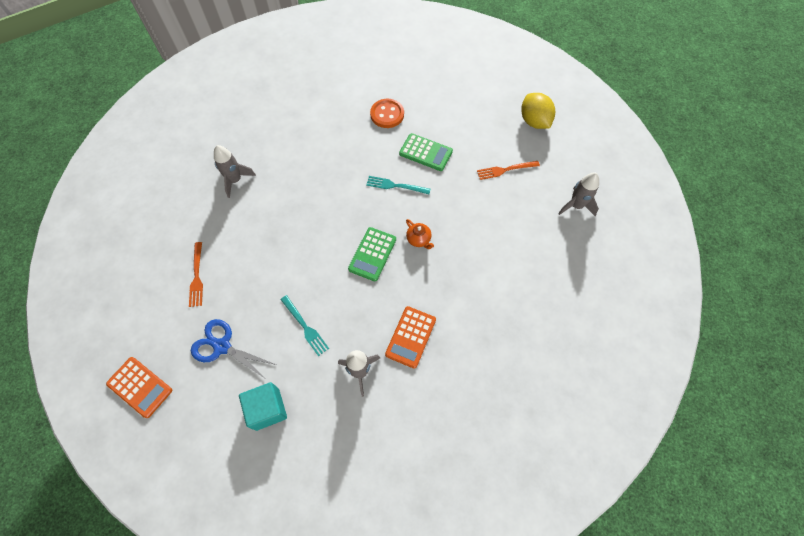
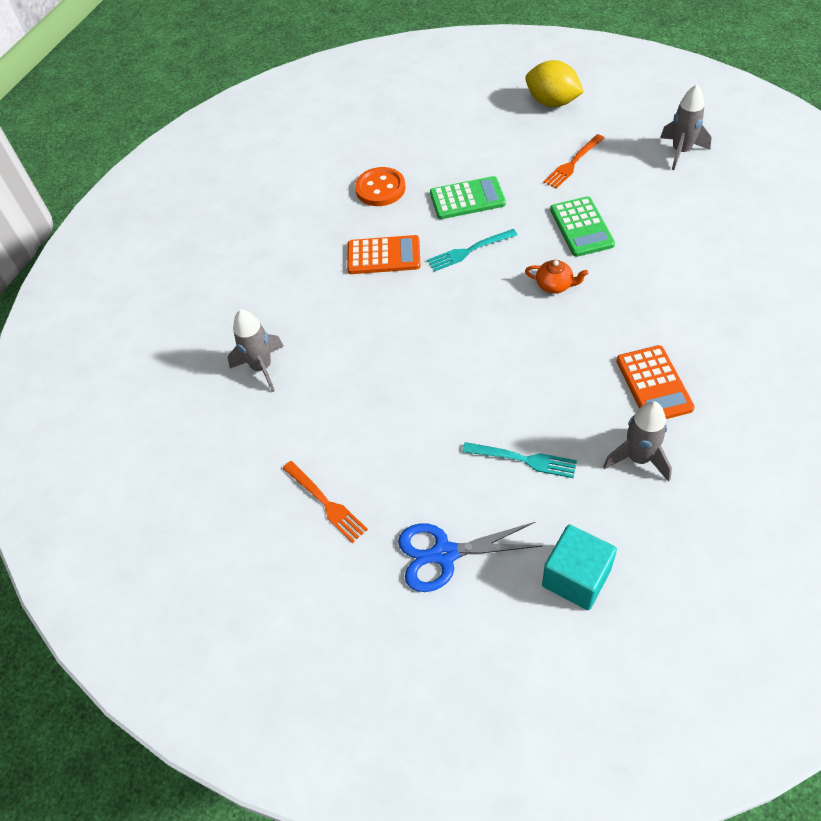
camera: 30 degrees left, 10 degrees down
orange calculator [106,357,172,418] -> orange calculator moved to [347,235,421,274]
green calculator [348,227,396,281] -> green calculator moved to [550,196,615,257]

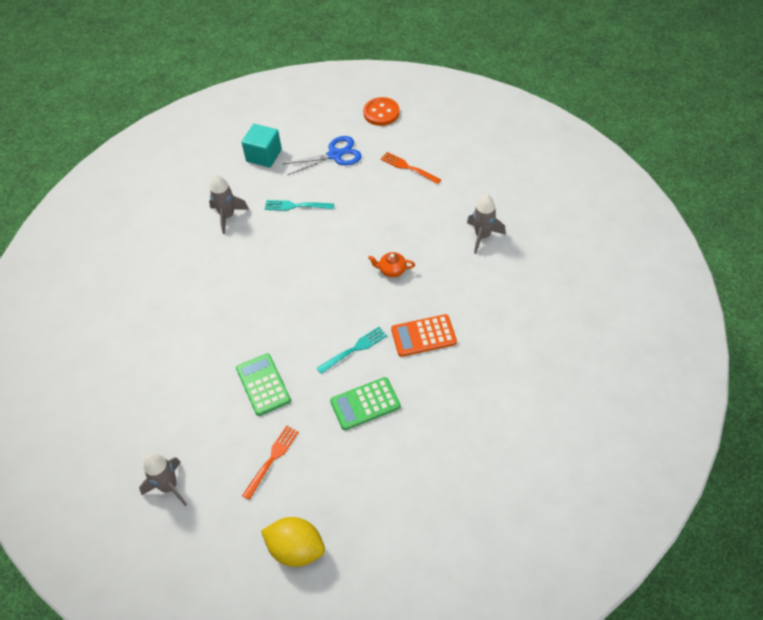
camera: 165 degrees right, 0 degrees up
orange button [355,167,406,206] -> orange button moved to [363,97,400,126]
orange teapot [525,260,589,293] -> orange teapot moved to [368,252,415,277]
orange calculator [616,345,695,419] -> none

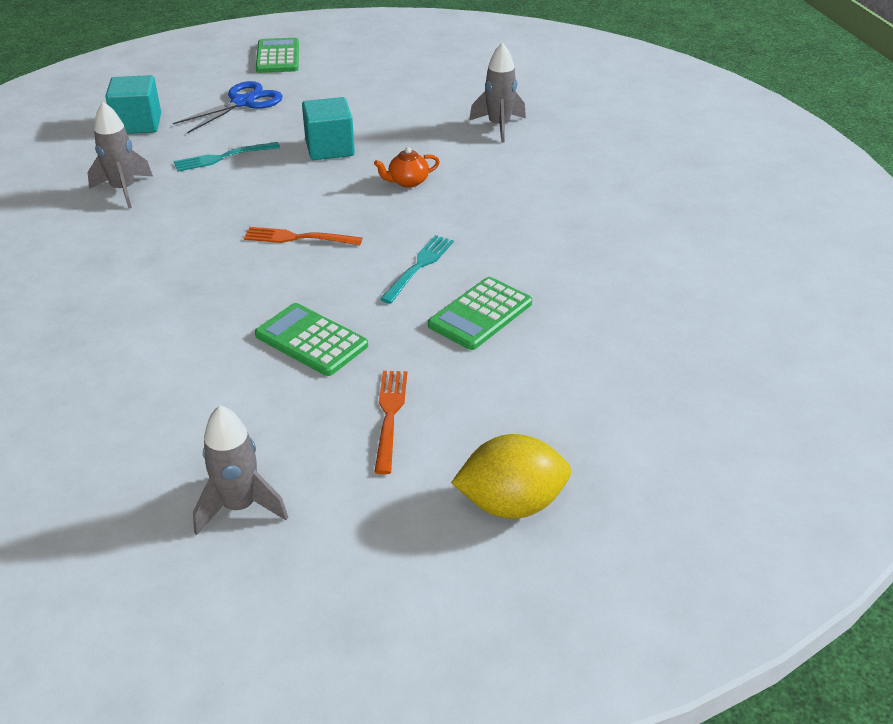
camera: 30 degrees left, 15 degrees down
orange button [363,97,400,126] -> green calculator [256,38,299,73]
orange fork [380,152,441,184] -> orange fork moved to [244,227,362,245]
orange calculator [391,314,457,357] -> none
none -> turquoise cube [302,97,355,160]

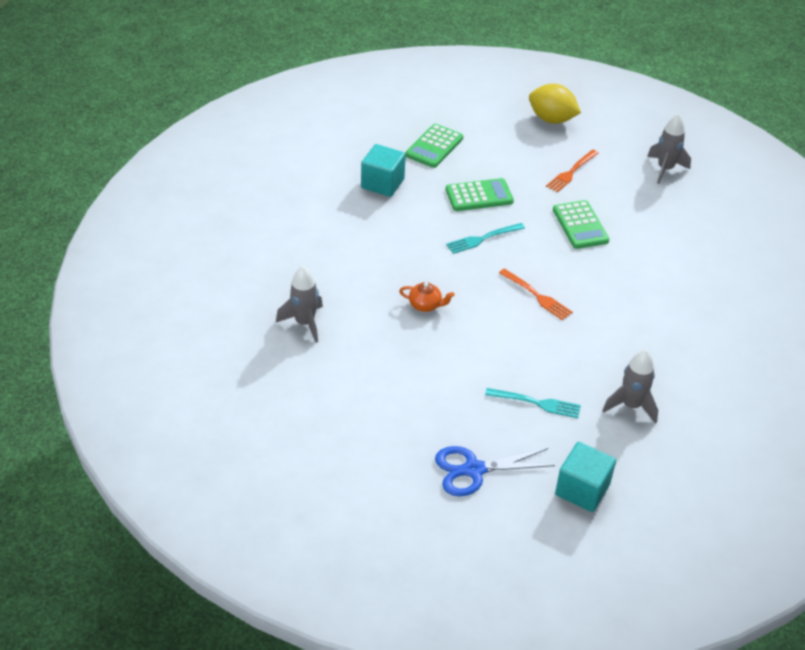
camera: 145 degrees left, 5 degrees up
green calculator [256,38,299,73] -> green calculator moved to [405,124,463,168]
turquoise cube [302,97,355,160] -> turquoise cube moved to [361,144,406,197]

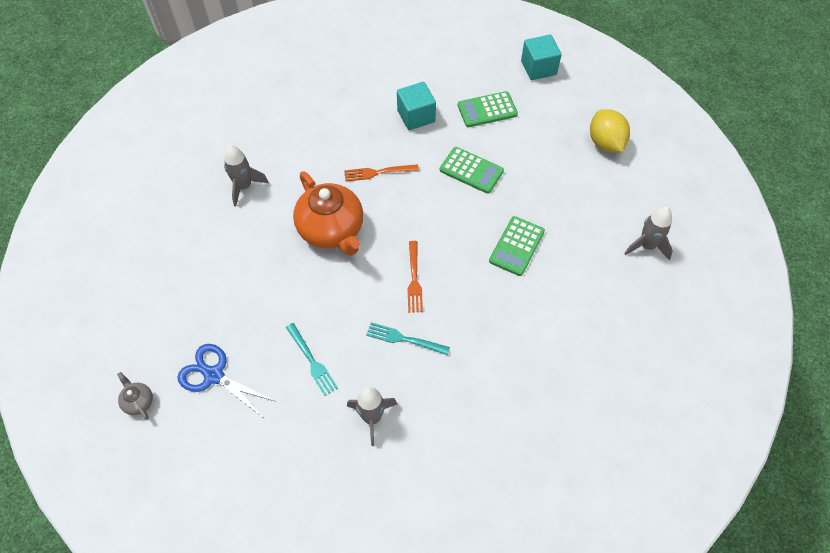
camera: 45 degrees right, 15 degrees up
orange teapot [399,282,454,312] -> orange teapot [293,171,363,255], size x2.37
turquoise fork [446,223,525,254] -> turquoise fork moved to [366,322,450,355]
orange fork [546,149,599,192] -> orange fork moved to [344,164,419,182]
turquoise cube [555,442,616,512] -> turquoise cube moved to [521,35,562,80]
none -> grey teapot [117,372,153,420]

